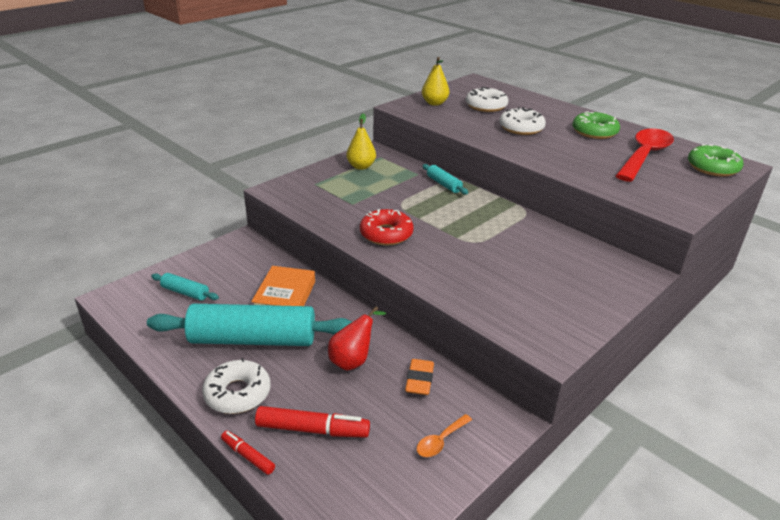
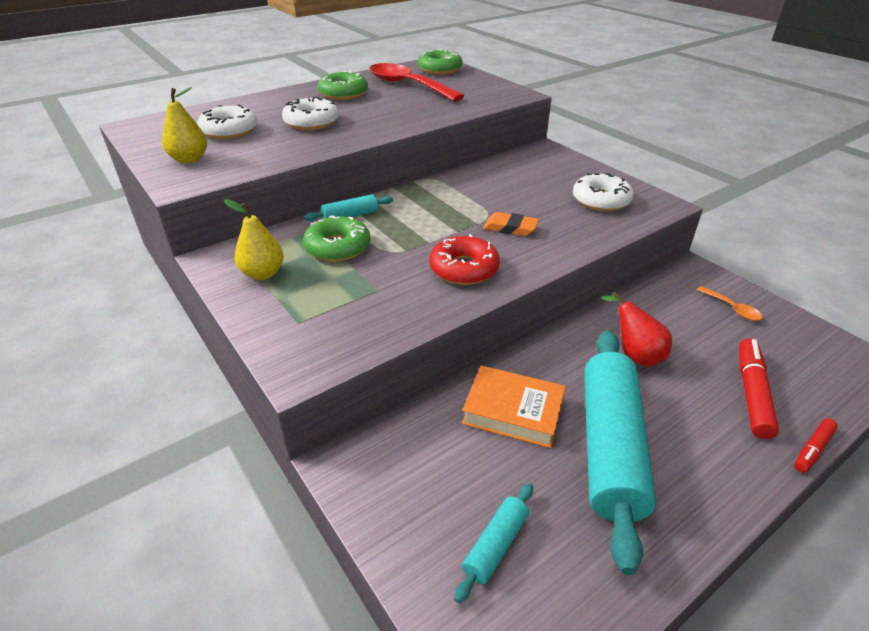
camera: 80 degrees left, 5 degrees up
white donut [202,358,270,414] -> white donut moved to [573,173,634,211]
orange eraser [405,359,434,395] -> orange eraser moved to [483,212,539,236]
none -> green donut [303,215,371,262]

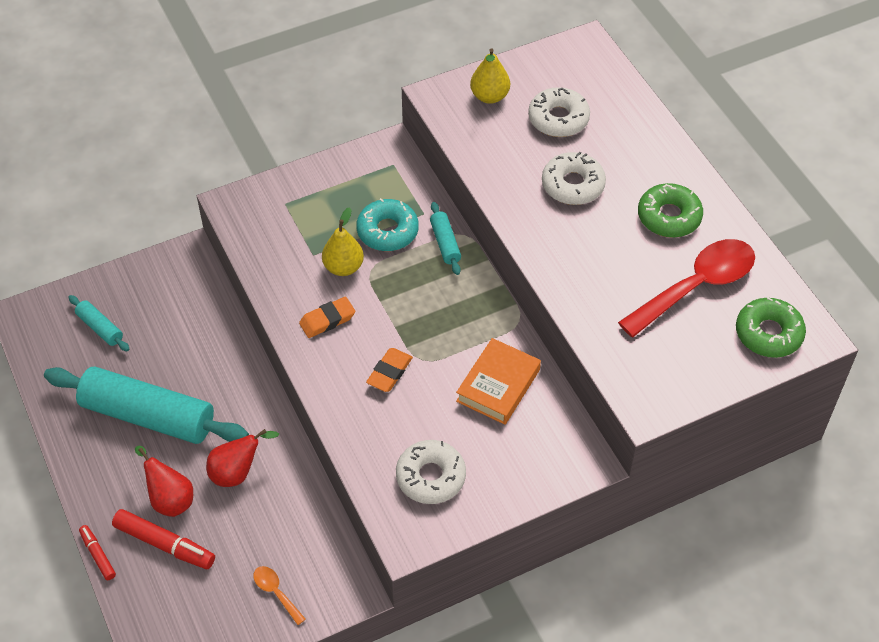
camera: 100 degrees right, 15 degrees up
yellow pear [224,199,284,280] -> yellow pear moved to [322,207,364,276]
green donut [303,215,371,262] -> turquoise donut [356,198,419,251]
red donut [429,234,500,285] -> orange eraser [299,297,355,338]
orange book [462,365,566,448] -> orange book moved to [456,338,541,425]
orange spoon [697,286,763,321] -> orange spoon turned 75 degrees clockwise [253,566,306,625]
none -> red pear [135,445,193,517]

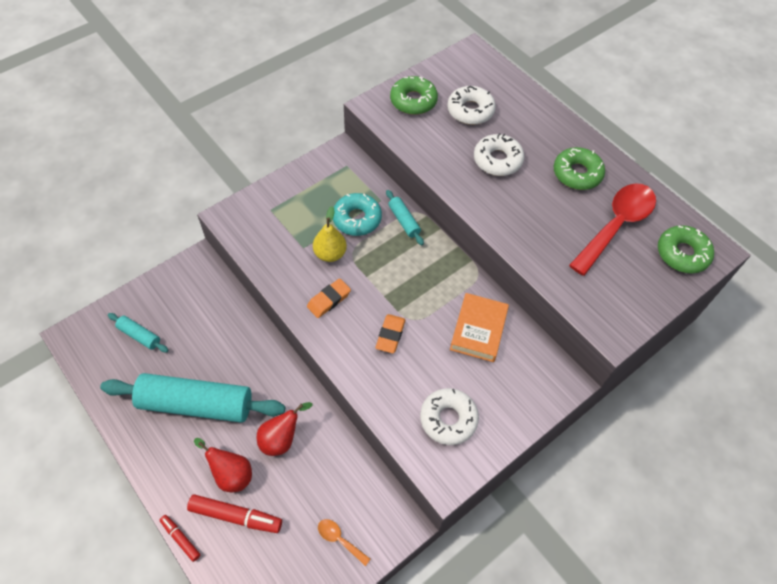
camera: 15 degrees left, 5 degrees up
yellow pear [470,48,510,104] -> green donut [390,76,438,115]

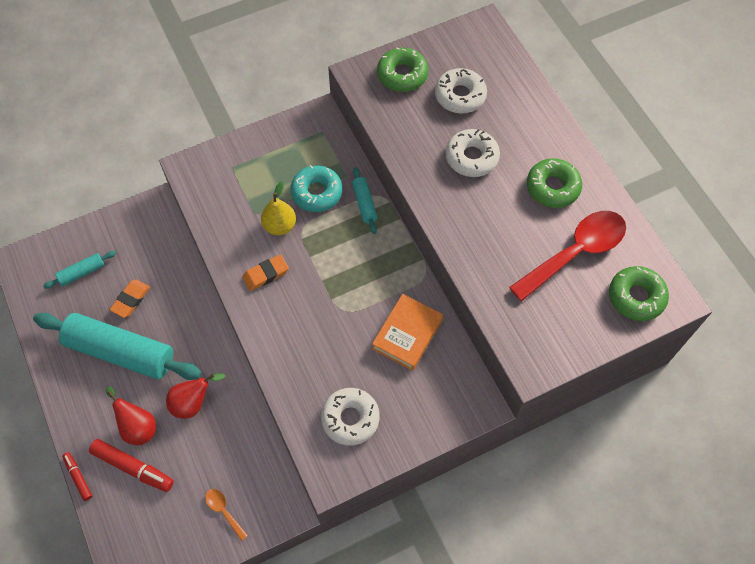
camera: 15 degrees right, 5 degrees up
turquoise rolling pin [108,313,168,353] -> turquoise rolling pin turned 75 degrees counterclockwise [43,251,116,289]
orange eraser [376,314,406,353] -> orange eraser moved to [110,280,150,318]

